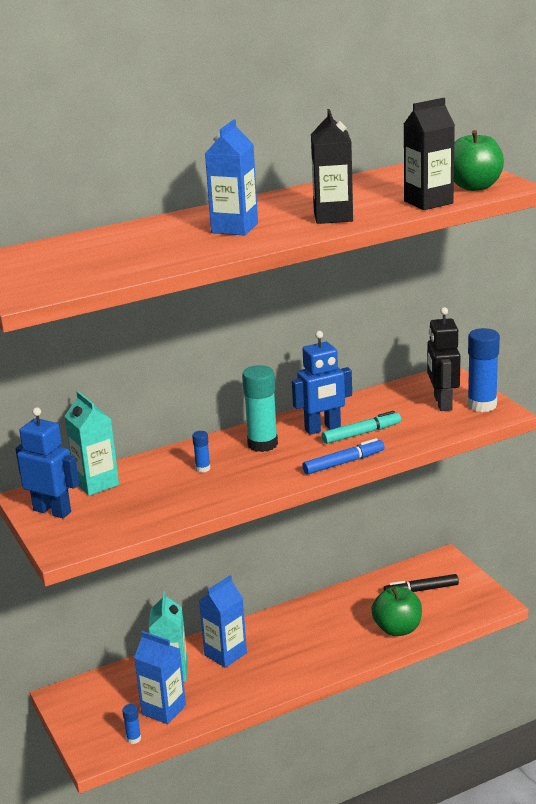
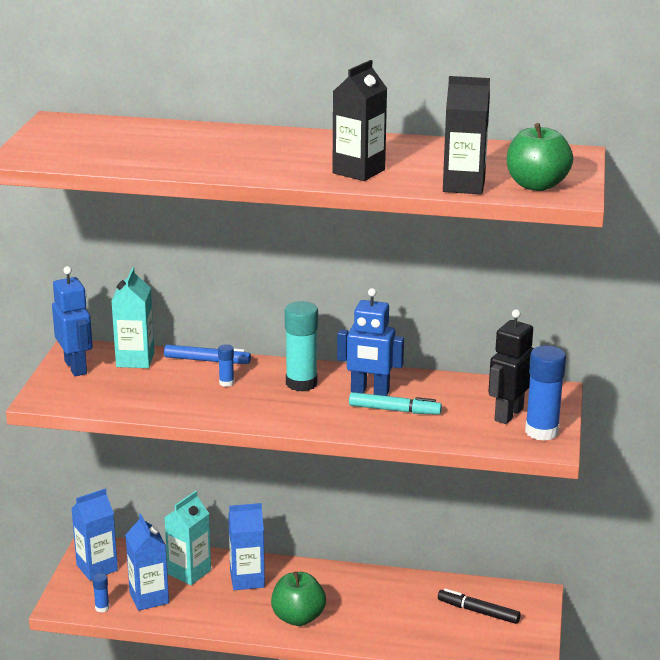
camera: 35 degrees right, 0 degrees up
blue carton [205,119,258,236] -> blue carton moved to [71,489,118,581]
blue marker [302,438,384,475] -> blue marker moved to [164,345,251,364]
green apple [371,586,422,636] -> green apple moved to [271,571,326,626]

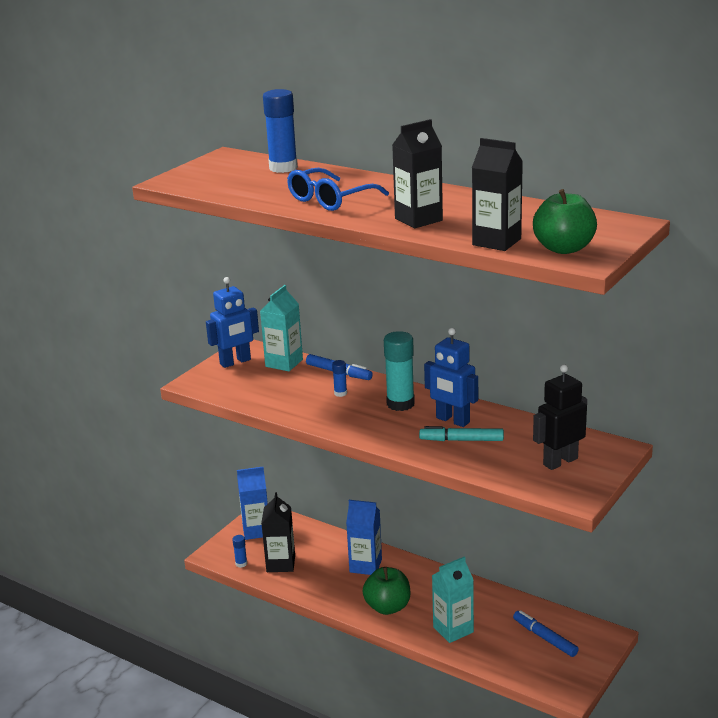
camera: 25 degrees right, 0 degrees up
blue robot [52,266,93,376] -> blue robot turned 60 degrees clockwise [206,277,259,368]
blue carton [126,514,169,611] -> black carton [261,492,295,572]
turquoise carton [164,491,211,585] -> turquoise carton moved to [432,556,474,643]
turquoise marker [349,392,442,415] -> turquoise marker turned 150 degrees clockwise [419,426,504,441]
black marker [438,588,521,624] -> blue marker [513,610,579,657]
blue glue stick [525,346,566,441] -> blue glue stick moved to [263,89,298,173]
none -> blue glasses [287,168,389,211]

